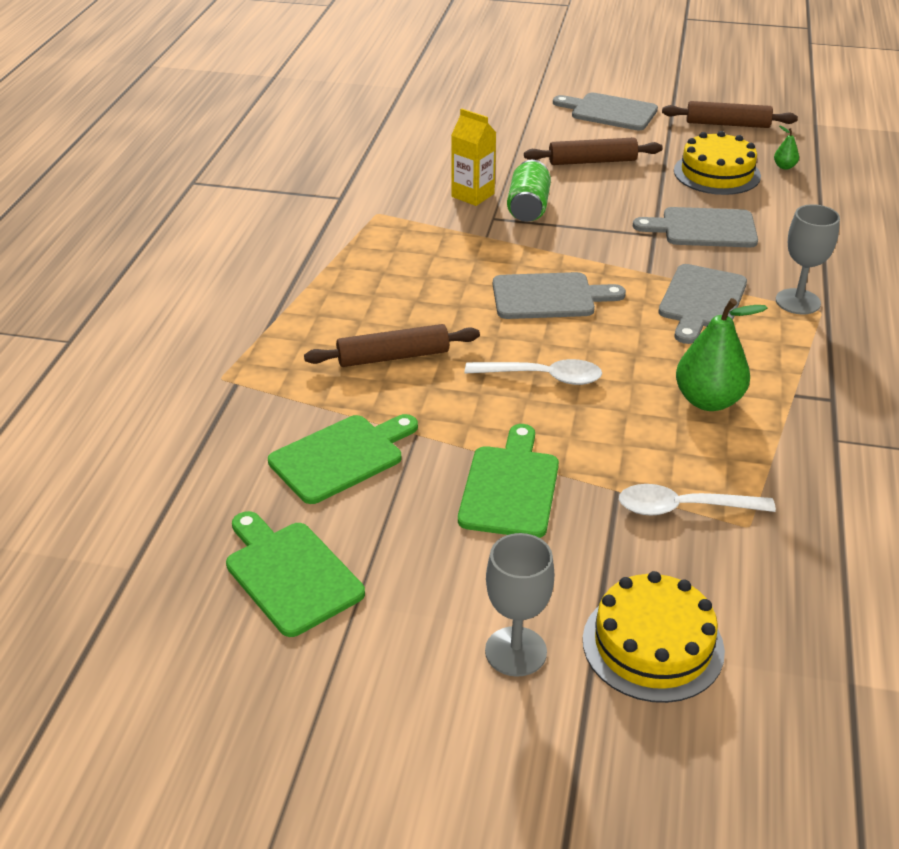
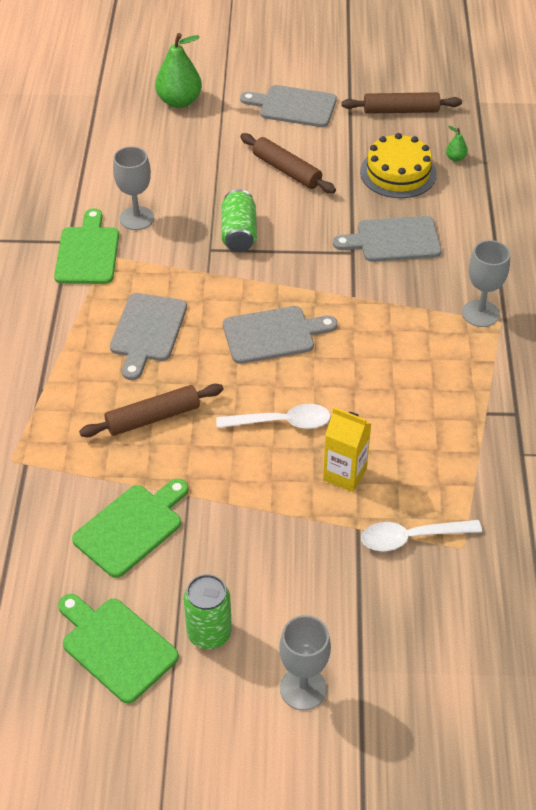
camera: 10 degrees left, 10 degrees up
yellow carton [451,108,496,206] -> yellow carton moved to [323,407,371,492]
green cutting board [458,424,559,538] -> green cutting board moved to [54,208,119,284]
brown rolling pin [524,137,663,165] -> brown rolling pin turned 60 degrees clockwise [240,133,336,193]
yellow cake [583,571,725,703] -> none
grey cutting board [658,264,747,344] -> grey cutting board moved to [110,293,187,380]
green pear [676,298,768,411] -> green pear moved to [155,33,202,108]
none -> grey goblet [113,146,154,230]
none -> green can [183,574,232,649]

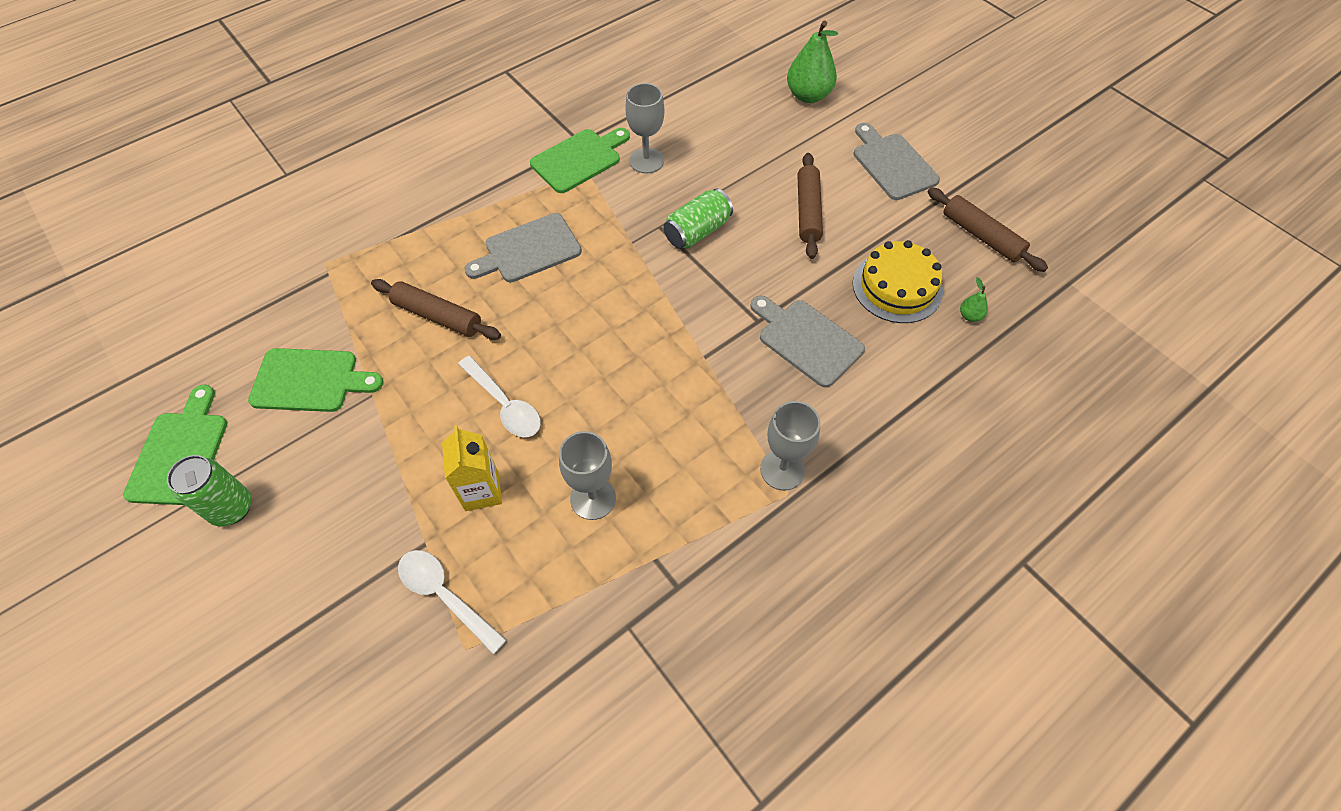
camera: 50 degrees right, 10 degrees up
grey cutting board [223,306,338,364] -> none
grey goblet [279,615,331,710] -> grey goblet moved to [559,431,616,520]

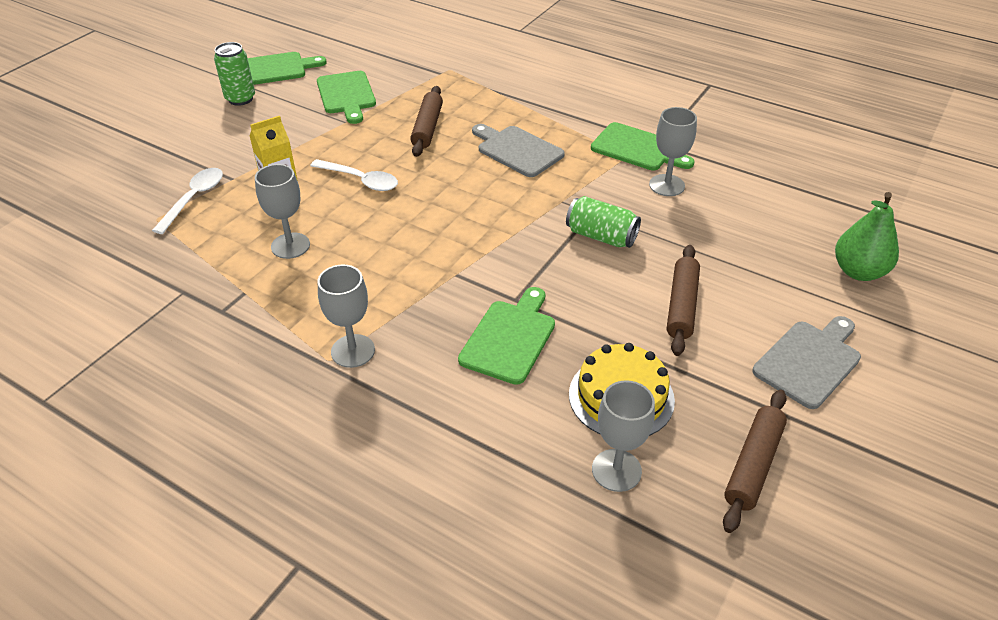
camera: 70 degrees right, 15 degrees down
white spoon [458,356,541,437] -> white spoon turned 90 degrees counterclockwise [310,159,398,191]
grey cutting board [750,295,865,388] -> green cutting board [458,287,555,385]
brown rolling pin [798,153,823,259] -> brown rolling pin turned 60 degrees counterclockwise [667,245,700,356]
green pear [960,277,988,322] -> grey goblet [592,380,655,492]

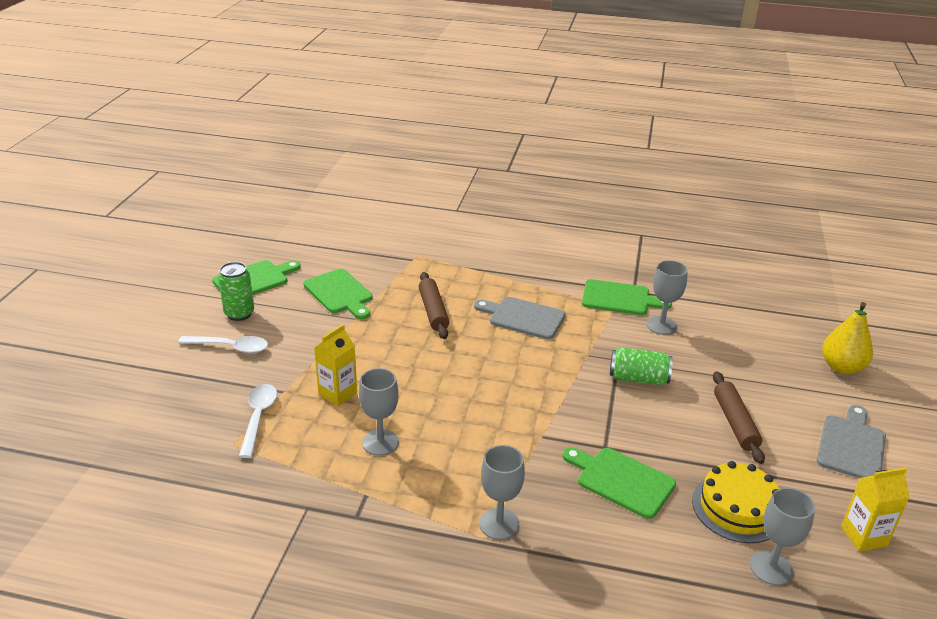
camera: 20 degrees left, 10 degrees down
white spoon [310,159,398,191] -> white spoon moved to [178,336,268,353]
green cutting board [458,287,555,385] -> green cutting board turned 60 degrees counterclockwise [563,447,676,519]
brown rolling pin [723,390,787,533] -> yellow carton [841,468,910,552]
green pear [835,192,899,281] -> yellow pear [822,302,873,374]

